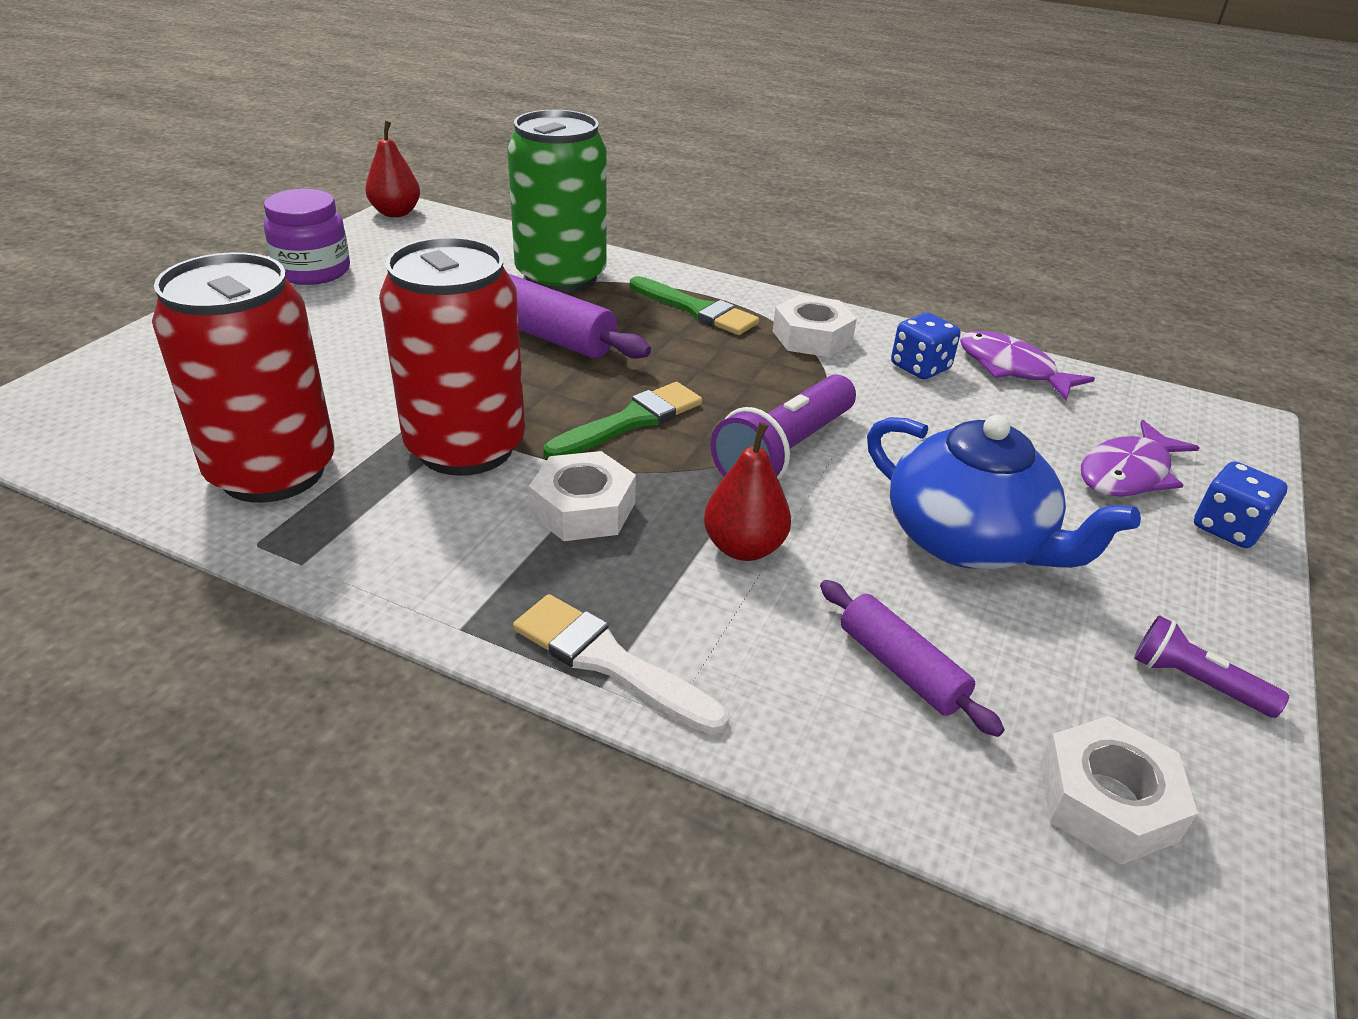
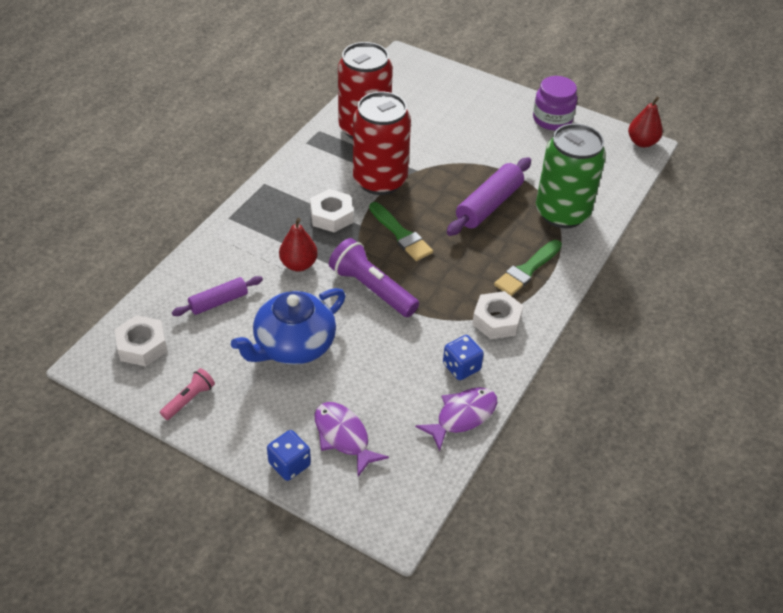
camera: 95 degrees right, 10 degrees up
white brush [513,594,729,734] -> none
purple flashlight [1134,615,1289,718] -> pink flashlight [160,368,215,420]

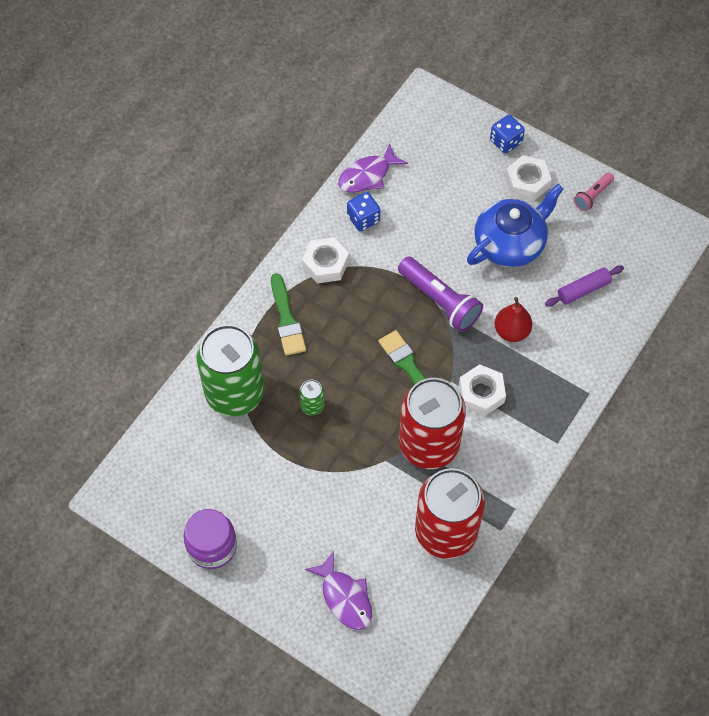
camera: 175 degrees left, 15 degrees up
white nut [115,315,167,366] -> white nut moved to [506,155,552,201]
purple fish [314,402,389,477] -> purple fish moved to [305,551,372,630]
purple rolling pin [447,157,531,236] -> green can [299,380,324,416]
green brush [494,240,562,296] -> green brush turned 120 degrees clockwise [271,273,306,356]
red pear [628,97,663,147] -> none

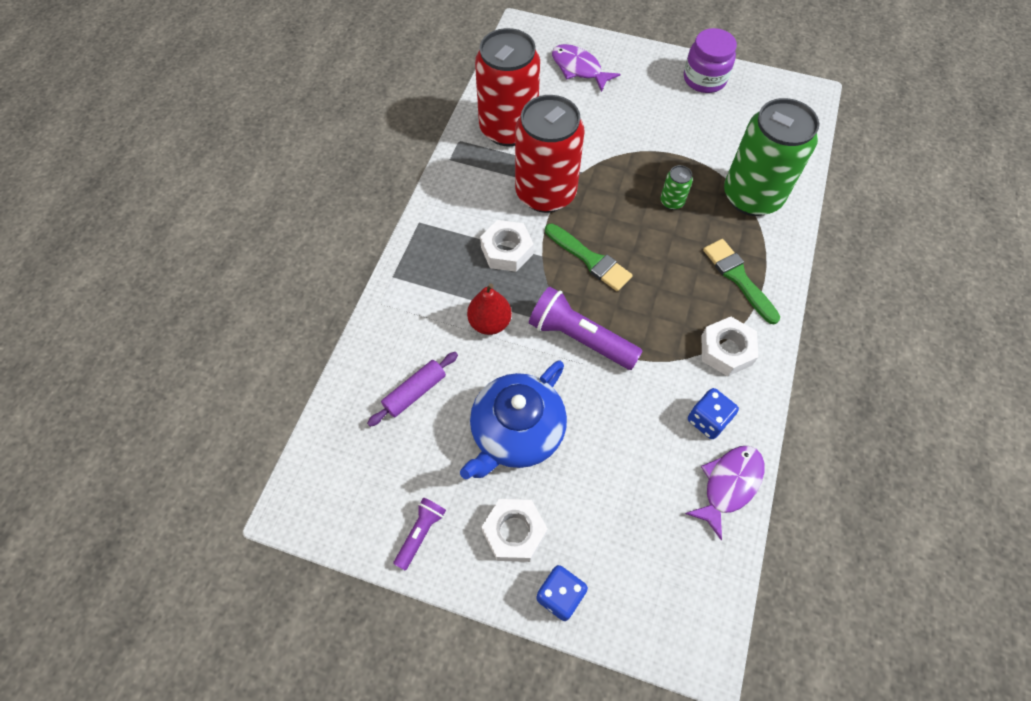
camera: 165 degrees right, 0 degrees up
pink flashlight [574,172,614,211] -> purple flashlight [394,497,446,570]

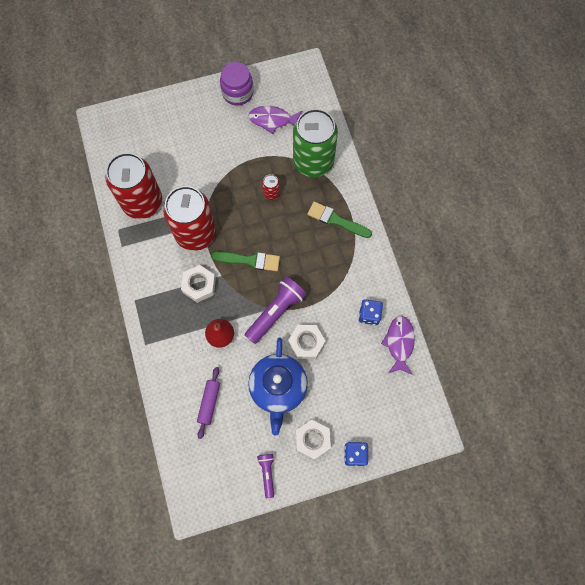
camera: 35 degrees left, 10 degrees up
purple flashlight [529,287,643,370] -> purple flashlight turned 135 degrees clockwise [245,277,307,344]
purple fish [552,44,620,92] -> purple fish moved to [248,106,302,134]
green can [660,165,693,210] -> red can [262,174,280,200]
white nut [701,317,758,376] -> white nut moved to [288,325,326,359]

